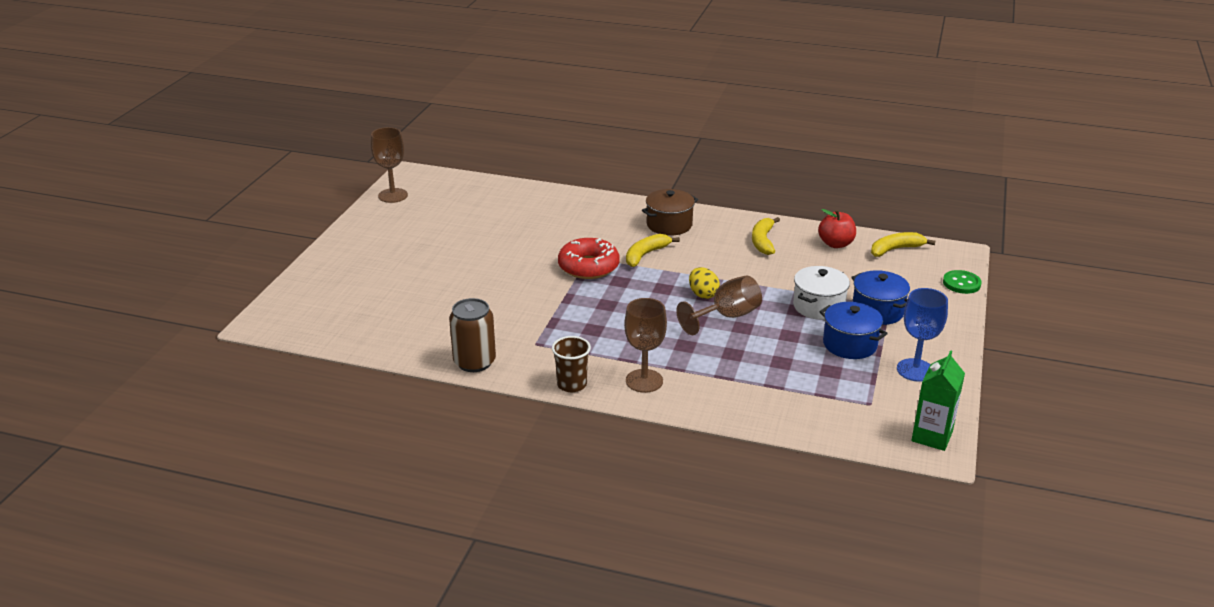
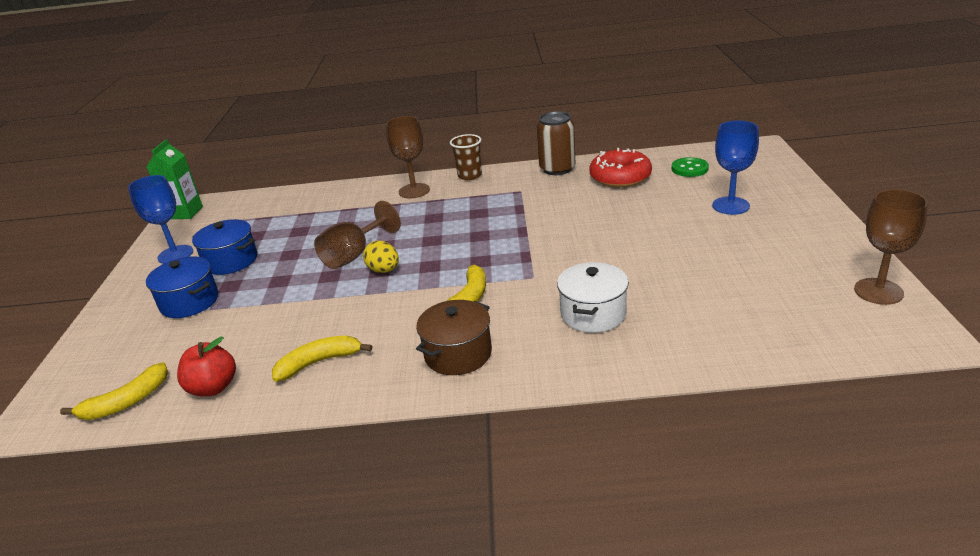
camera: 165 degrees right, 0 degrees up
red donut [558,238,620,279] -> red donut moved to [589,148,652,188]
yellow banana [752,217,780,255] -> yellow banana turned 105 degrees counterclockwise [272,336,372,382]
white pot [793,266,850,320] -> white pot moved to [557,262,629,333]
green button [943,270,982,294] -> green button moved to [672,157,709,177]
none -> blue goblet [712,120,759,215]

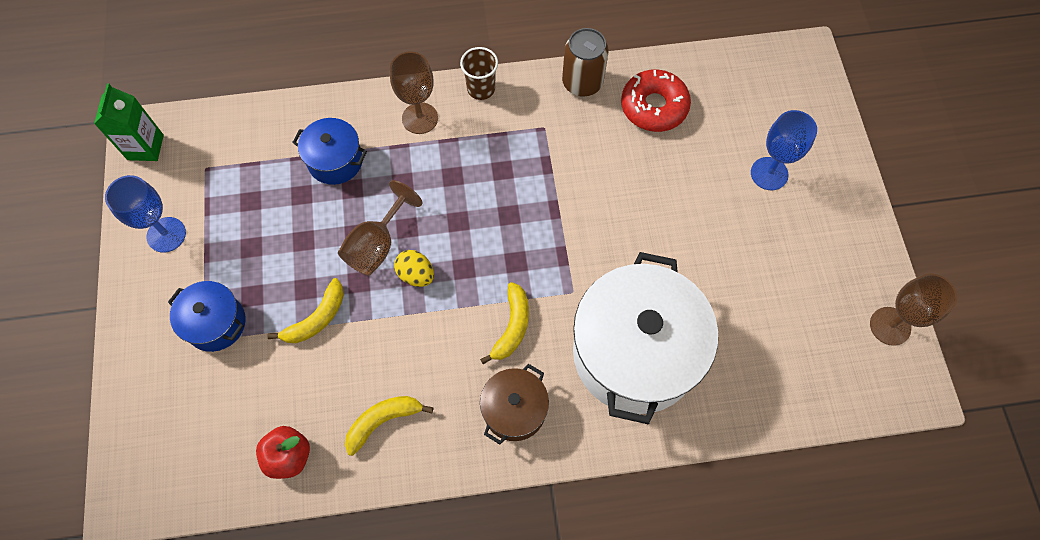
camera: 10 degrees left, 35 degrees up
yellow banana [60,362,168,420] -> yellow banana moved to [267,278,344,343]
blue pot [192,219,257,275] -> blue pot moved to [292,118,367,185]
white pot [557,262,629,333] -> white pot [573,252,718,424], size x2.05
green button [672,157,709,177] -> none

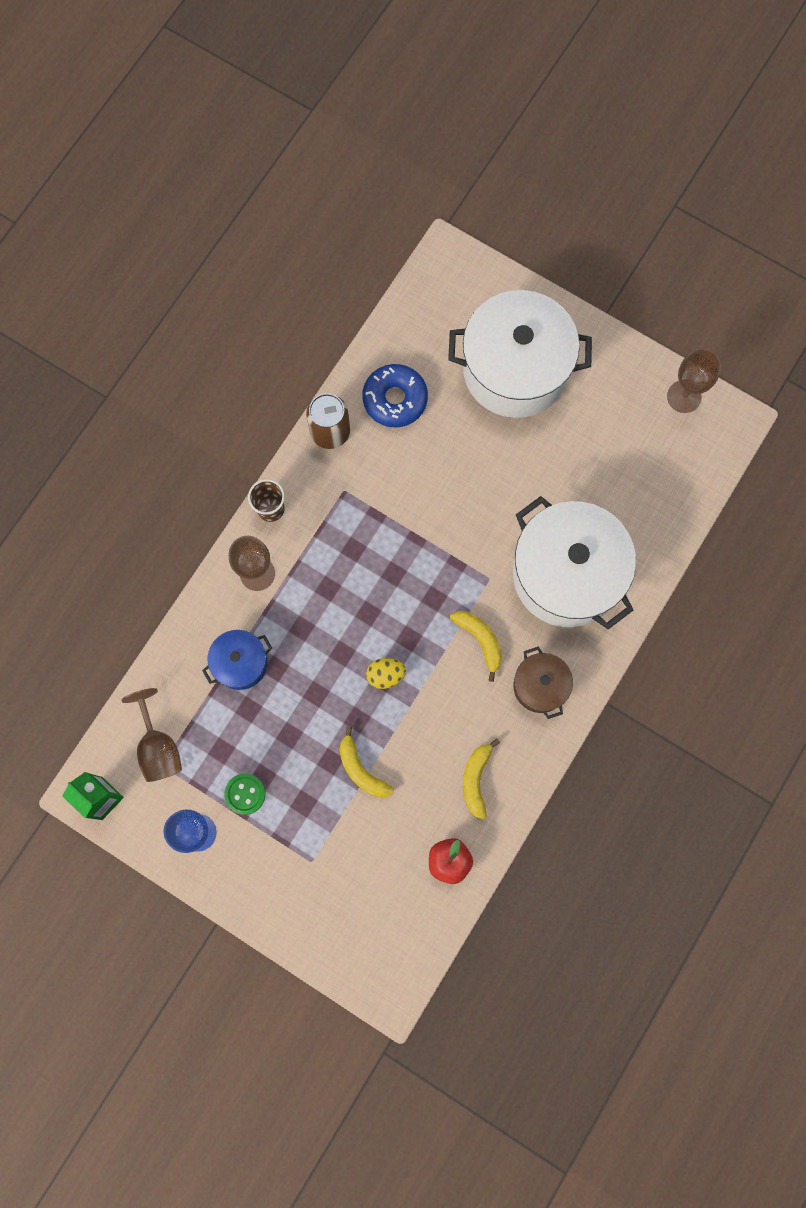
camera: 50 degrees left, 10 degrees up
blue pot [168,281,246,352] -> none
yellow banana [267,278,344,343] -> yellow banana turned 150 degrees clockwise [339,726,394,797]
brown goblet [338,180,422,276] -> brown goblet moved to [122,688,182,782]
red donut [621,70,691,132] -> blue donut [362,364,428,427]
blue goblet [751,110,817,190] -> white pot [448,290,592,418]
none -> green button [224,773,266,815]

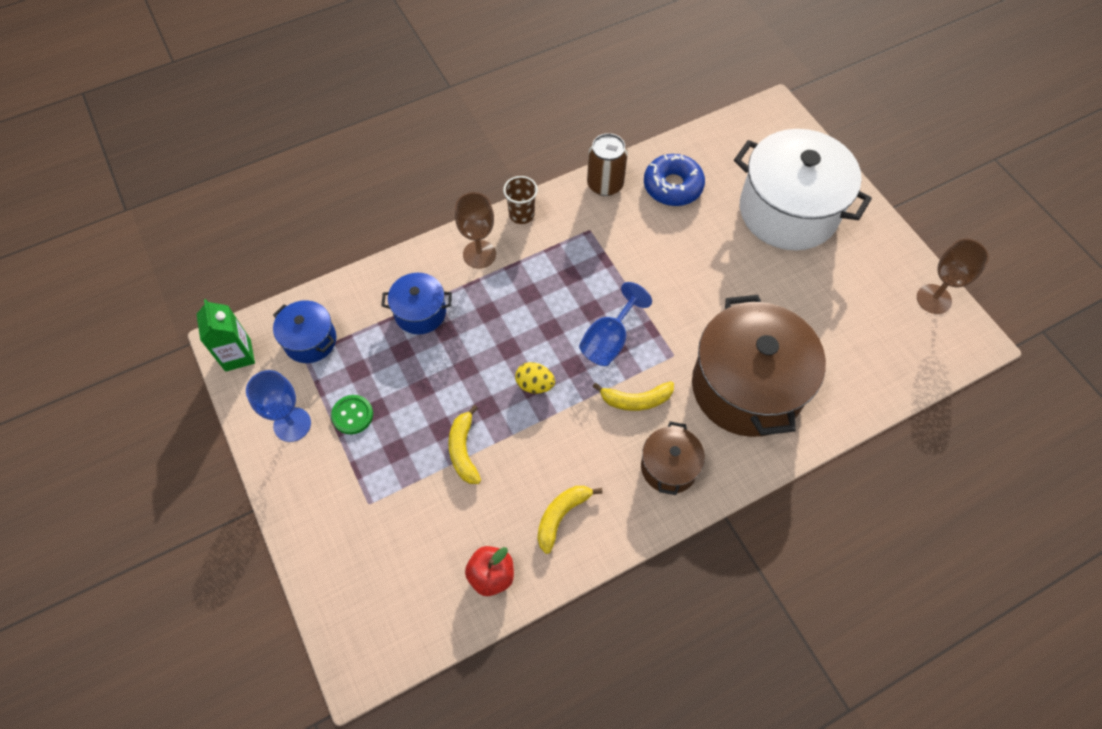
camera: 30 degrees right, 15 degrees down
brown goblet [122,688,182,782] -> blue pot [273,300,336,363]
yellow banana [450,611,502,682] -> yellow banana turned 90 degrees clockwise [593,381,674,411]
white pot [513,496,636,629] -> brown pot [692,295,826,437]
none -> blue goblet [579,282,652,366]

